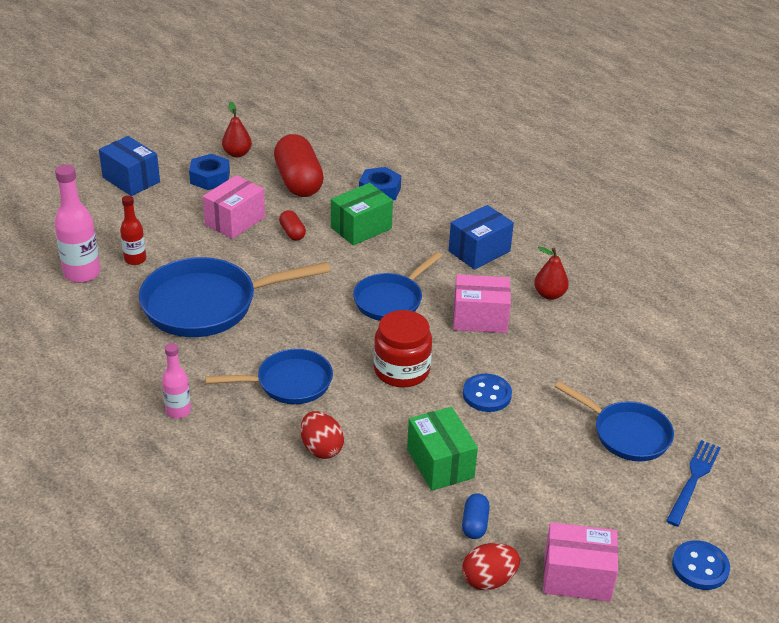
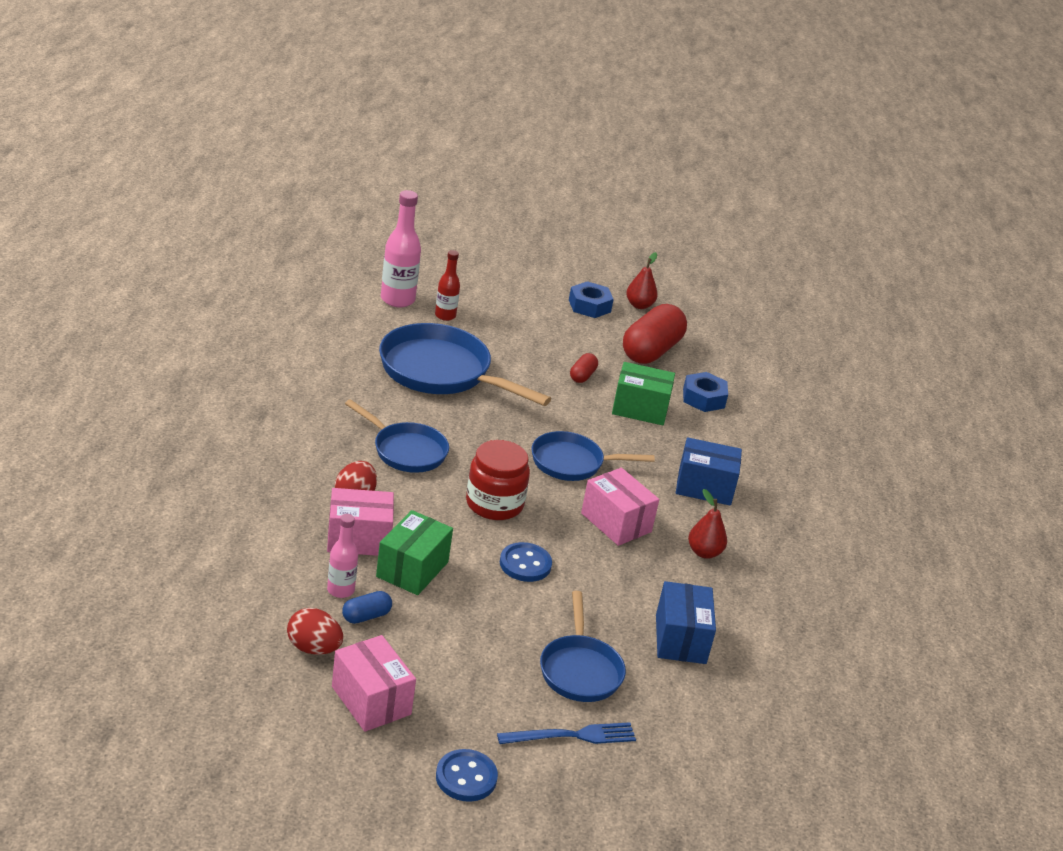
camera: 45 degrees right, 5 degrees down
blue box [99,136,160,196] -> blue box moved to [656,581,716,664]
pink bottle [162,343,191,419] -> pink bottle moved to [327,514,358,598]
pink box [203,175,265,239] -> pink box moved to [327,488,394,556]

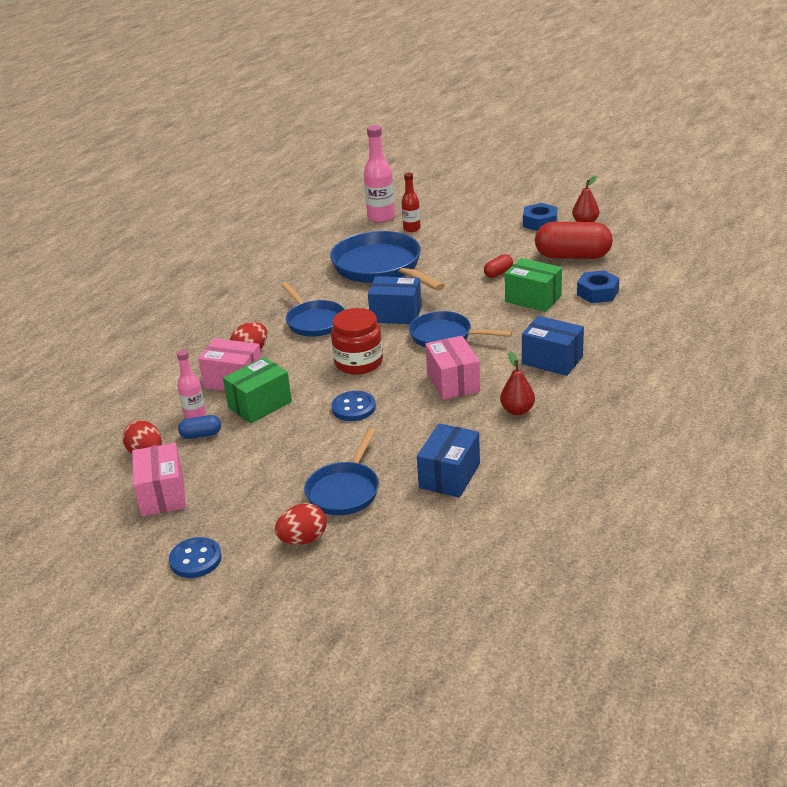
camera: 30 degrees right, 0 degrees up
blue fork [497,722,636,744] -> red egg [275,503,326,545]
red capsule [623,304,687,364] -> red capsule turned 45 degrees clockwise [535,222,613,259]
none -> blue box [368,276,422,324]

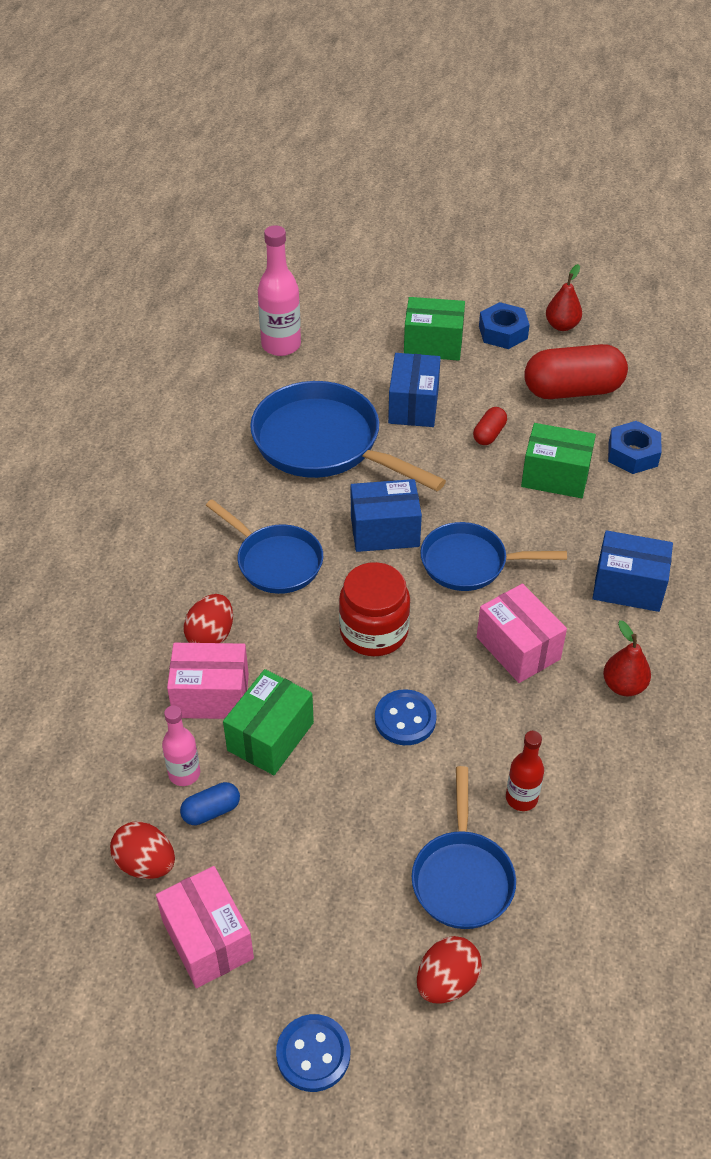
camera: 20 degrees left, 15 degrees up
red bottle [401,173,421,232] -> red bottle moved to [506,731,544,811]
blue box [417,423,480,497] -> blue box moved to [388,353,441,427]
none -> green box [404,297,465,361]

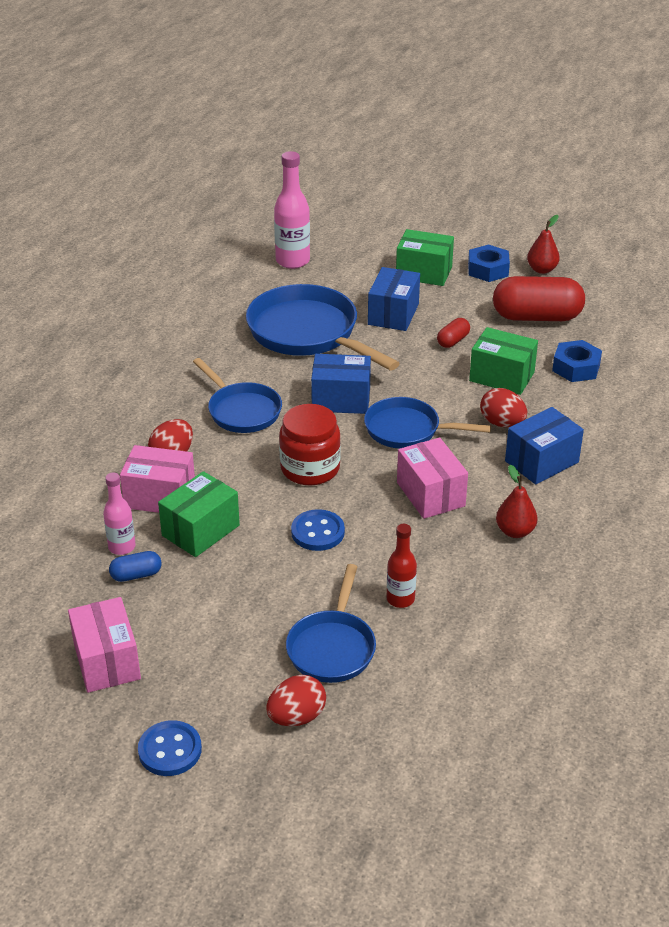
camera: 10 degrees right, 10 degrees down
red egg [110,821,175,879] -> red egg moved to [480,388,527,427]
blue box [592,530,673,612] -> blue box turned 60 degrees counterclockwise [505,407,584,485]

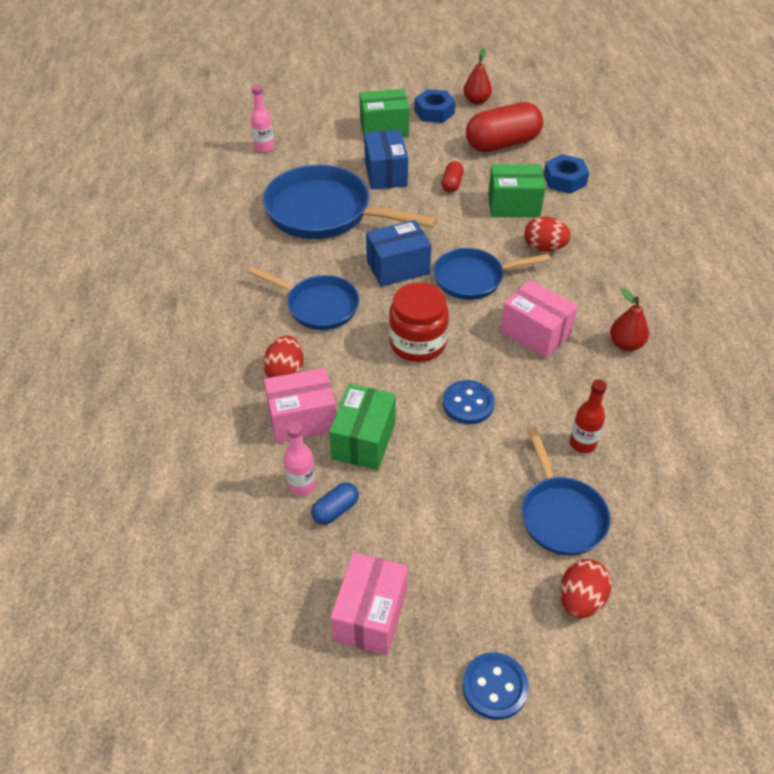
camera: 25 degrees left, 10 degrees up
pink box [68,597,141,693] -> pink box turned 60 degrees clockwise [330,552,408,656]
pink bottle [274,151,310,269] -> pink bottle [251,85,274,153], size x0.61
blue box [505,407,584,485] -> none

